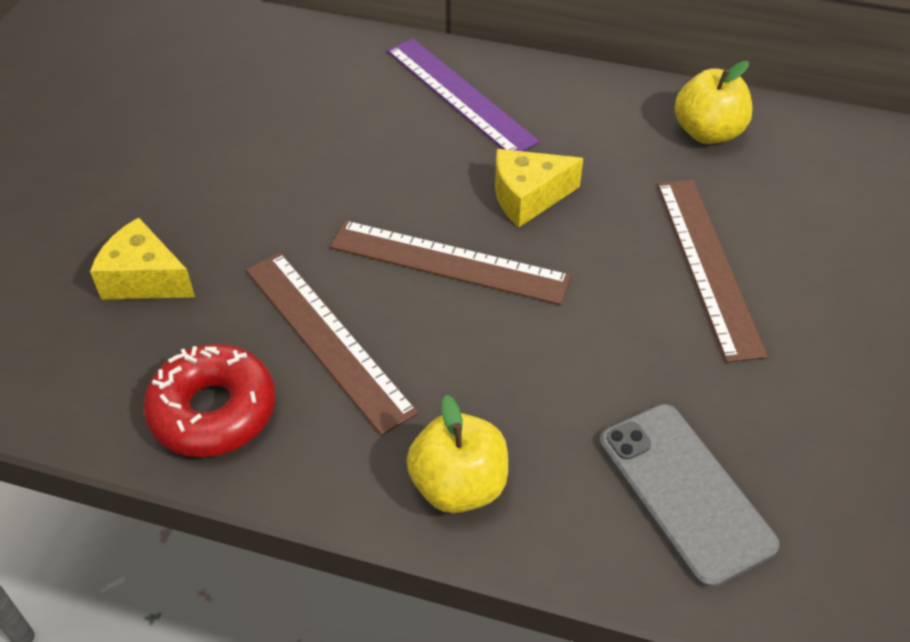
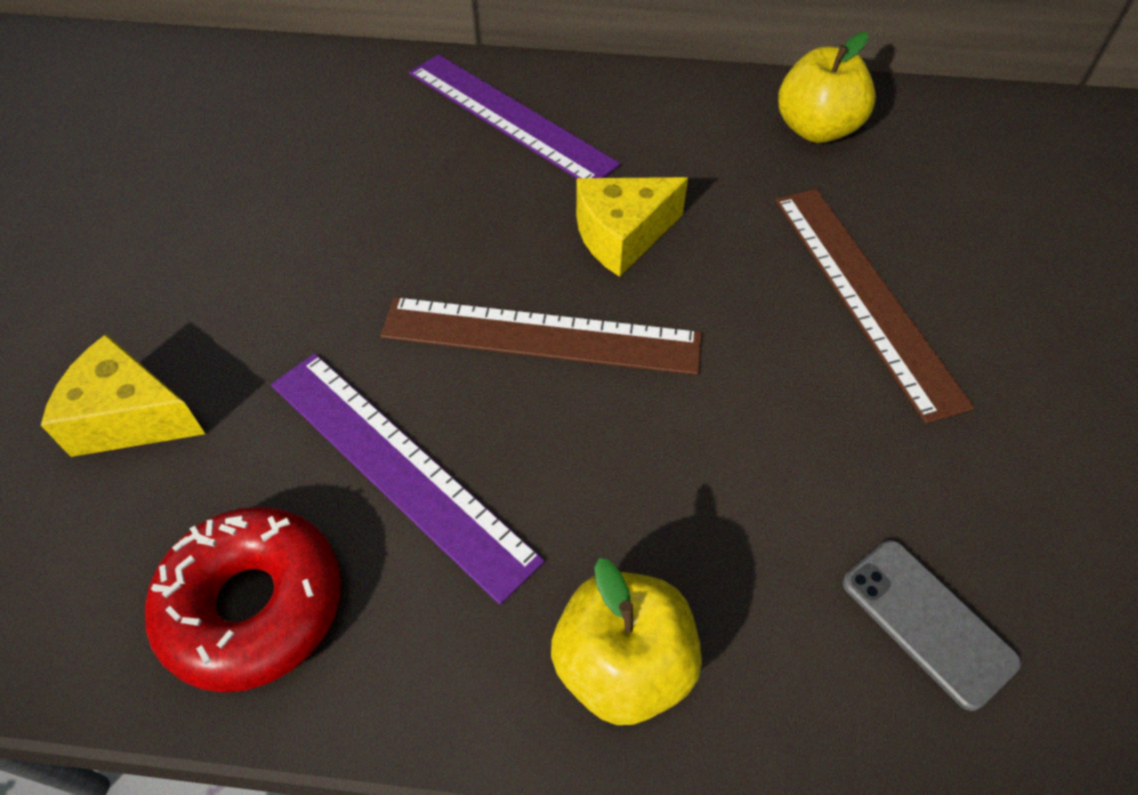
camera: 10 degrees left, 5 degrees up
brown ruler [246,253,418,436] -> purple ruler [271,353,545,605]
grey phone [599,404,780,588] -> grey phone [842,540,1021,711], size x0.63

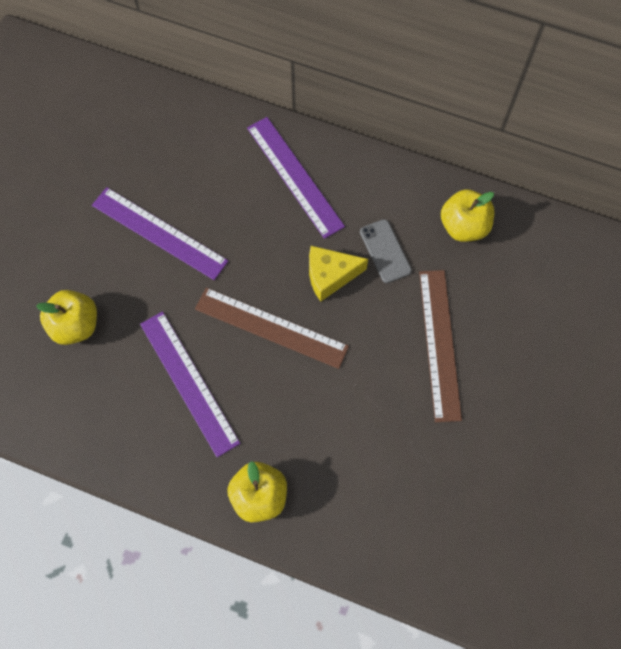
camera: 15 degrees right, 15 degrees up
yellow cheese [41,334,205,457] -> yellow apple [36,290,97,345]
red donut [145,506,341,693] -> none
grey phone [842,540,1021,711] -> grey phone moved to [360,219,412,283]
none -> purple ruler [92,187,228,280]

